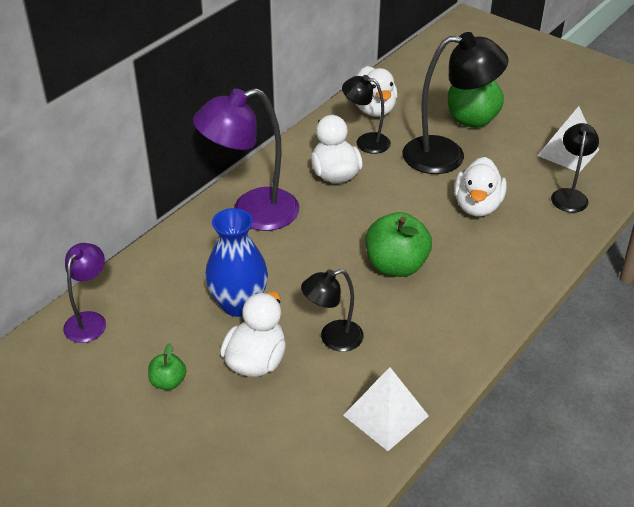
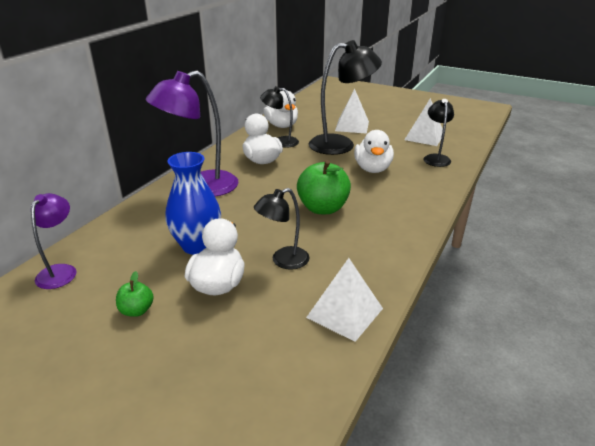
camera: 10 degrees left, 10 degrees down
green apple [448,81,504,128] -> white pyramid [335,89,369,134]

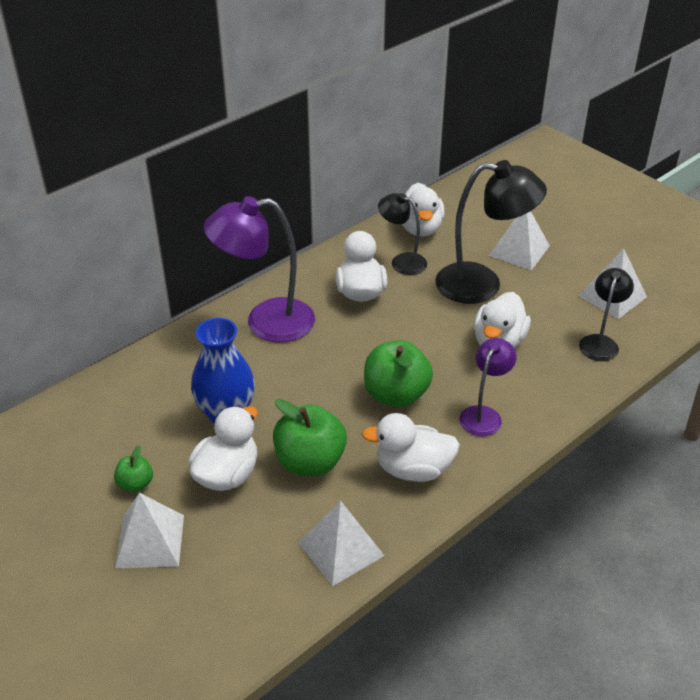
camera: 20 degrees right, 10 degrees up
purple lamp [31,193,77,289] -> purple lamp moved to [459,338,517,436]
black lamp [254,188,310,270] -> green apple [273,399,347,476]
none -> white pyramid [115,493,184,568]
none -> white duck [362,413,460,482]

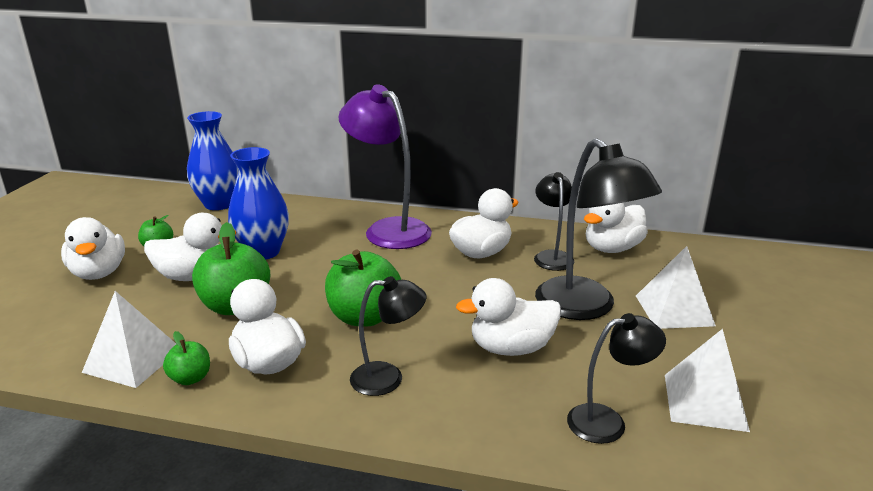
camera: 55 degrees right, 15 degrees down
white pyramid [115,493,184,568] -> white duck [61,217,125,280]
purple lamp [459,338,517,436] -> black lamp [350,276,426,396]
none -> green apple [163,331,210,385]
none -> blue vase [187,111,239,210]

